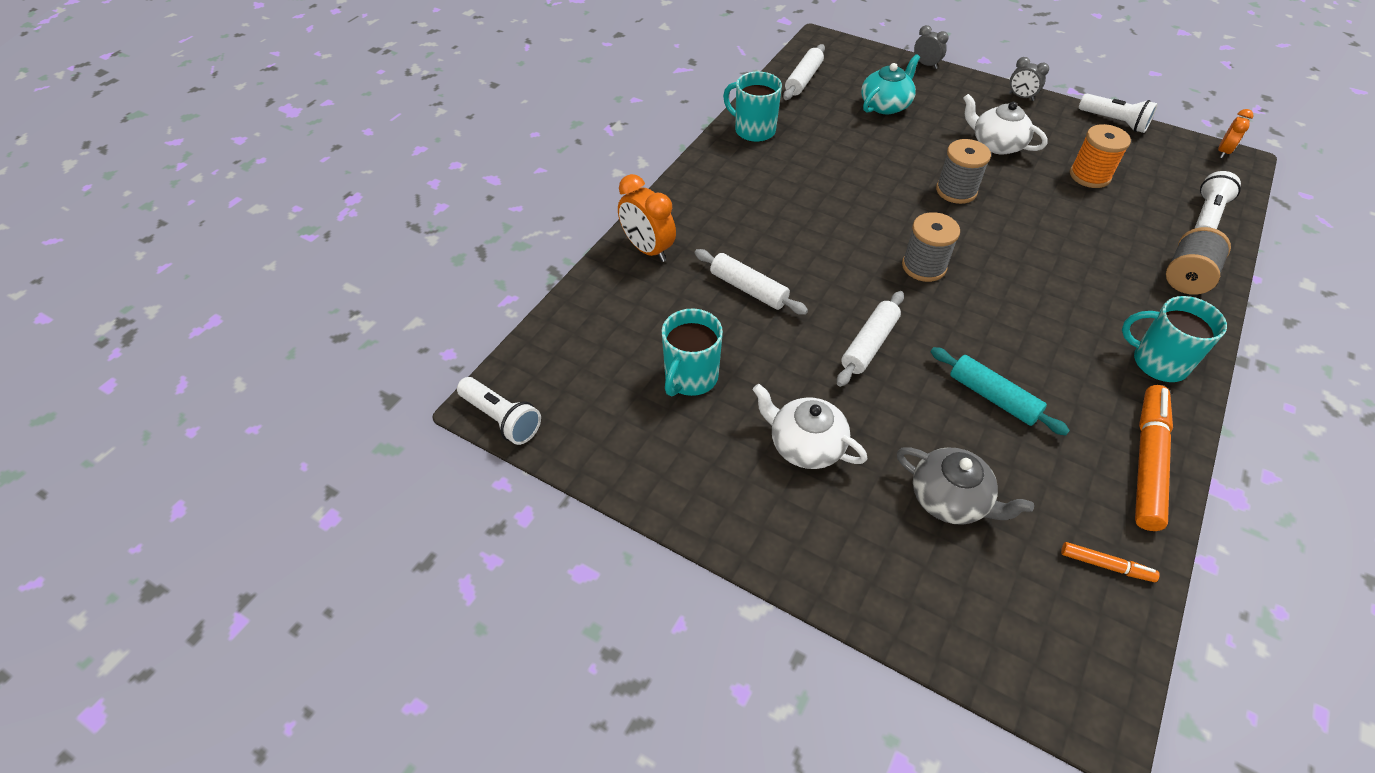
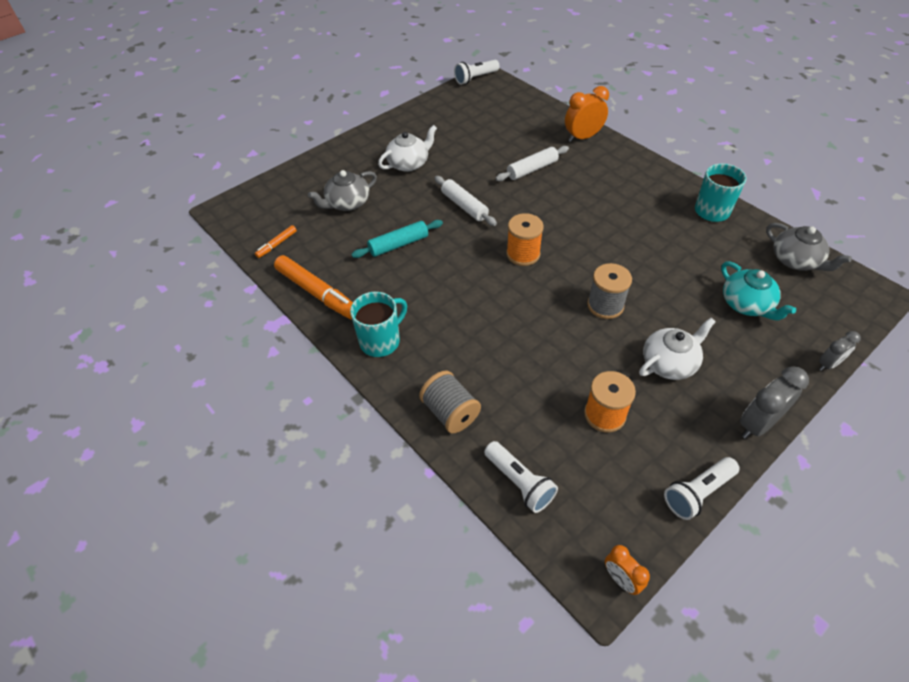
camera: 110 degrees right, 0 degrees up
turquoise mug [662,309,723,396] -> none
white rolling pin [783,44,825,100] -> grey teapot [766,223,852,271]
grey spool [902,212,960,282] -> orange spool [506,213,544,266]
grey clock [1009,57,1049,101] -> grey clock [740,367,809,439], size x1.66

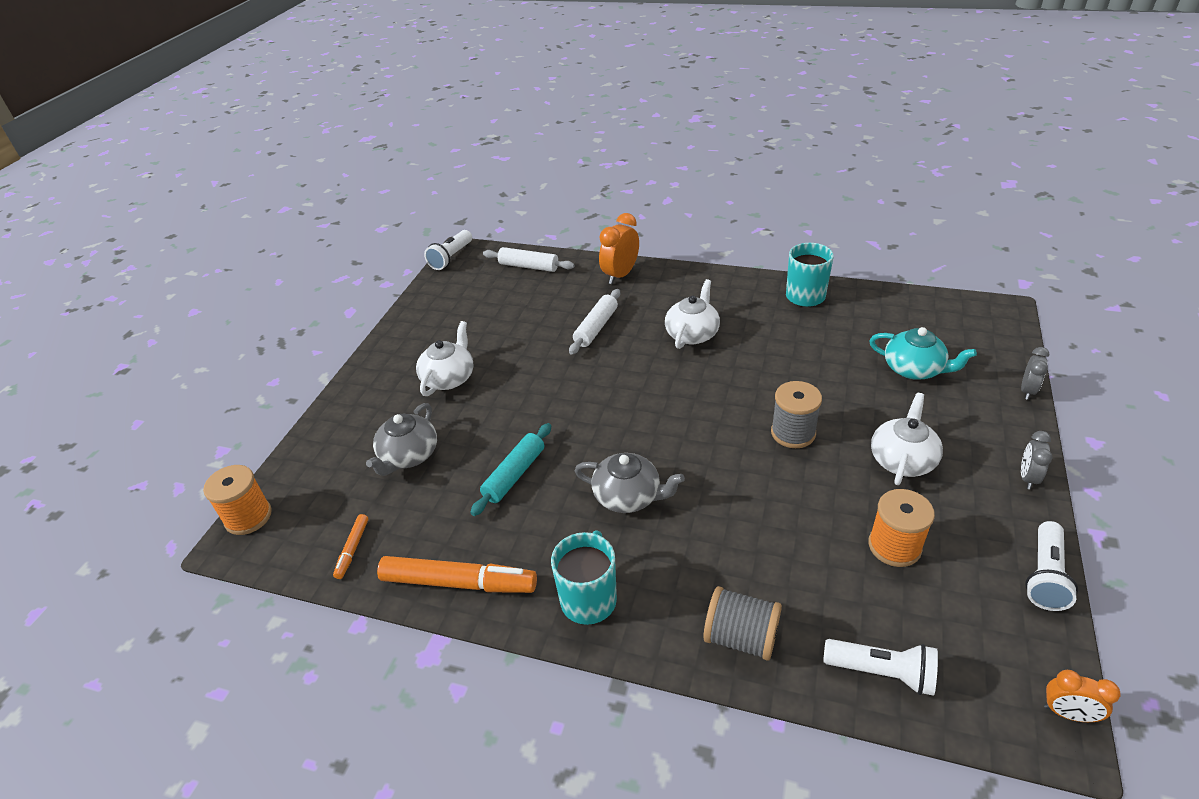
camera: 30 degrees left, 10 degrees down
white rolling pin [435,176,497,226] -> white rolling pin moved to [483,247,574,272]
orange spool [506,213,544,266] -> orange spool moved to [203,465,272,535]
grey clock [740,367,809,439] -> grey clock [1021,431,1052,490], size x0.60
grey teapot [766,223,852,271] -> grey teapot moved to [575,453,685,513]
none -> white teapot [665,279,720,349]

